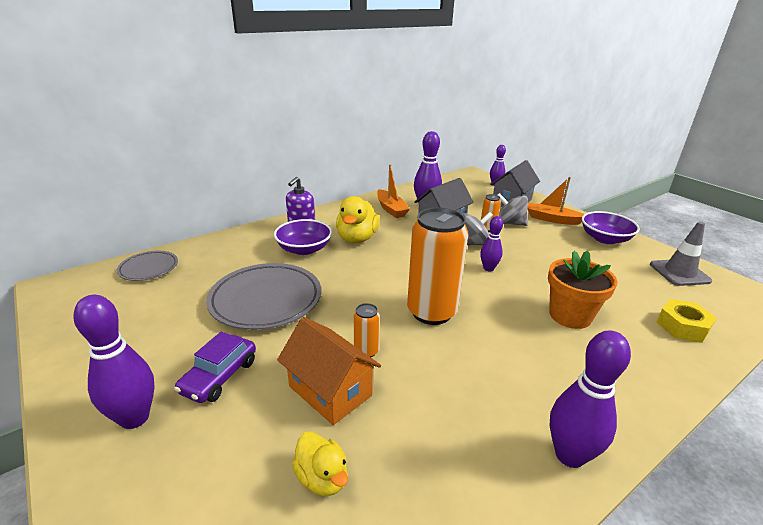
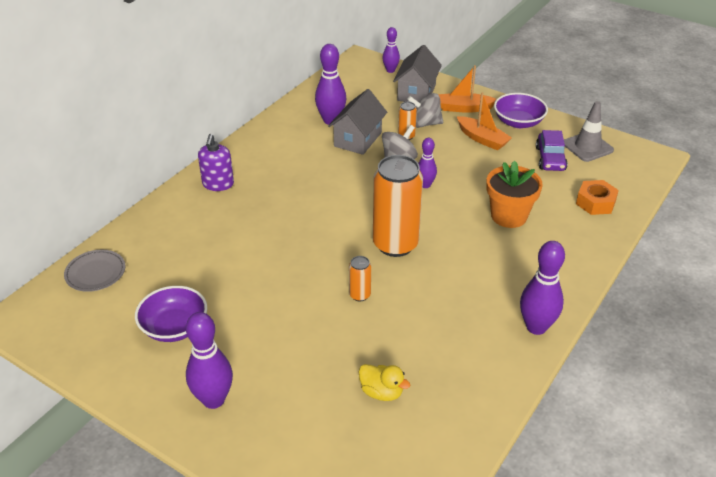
camera: 20 degrees left, 10 degrees up
purple car [174,332,256,403] -> purple car moved to [536,130,568,171]
grey plate [206,263,321,330] -> none
purple bowl [274,219,332,255] -> purple bowl moved to [135,286,207,342]
orange house [277,317,381,425] -> none
yellow duck [336,196,380,243] -> none
orange boat [377,164,410,218] -> orange boat moved to [457,92,512,150]
yellow nut [656,299,716,343] -> orange nut [576,180,619,215]

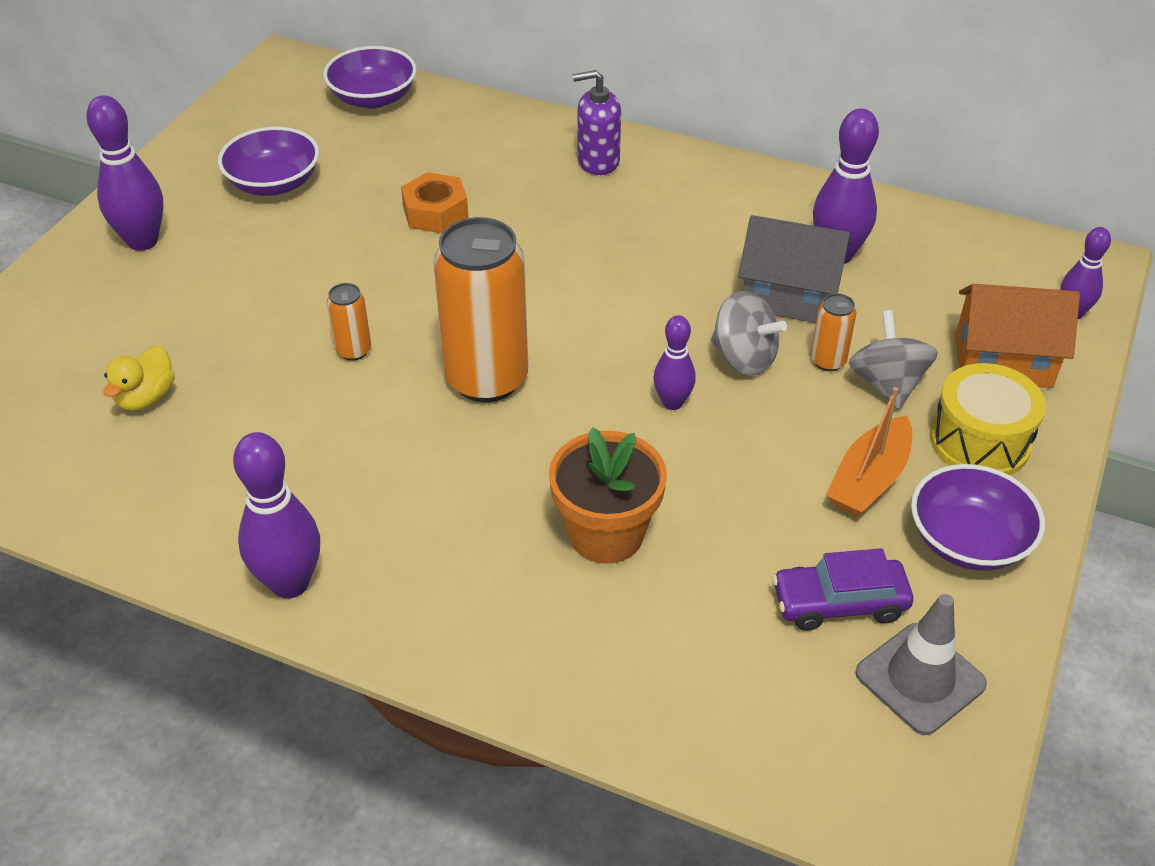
camera: 80 degrees right, 5 degrees up
grey plate [64,250,125,292] -> purple bowl [323,46,417,109]
grey house [393,45,442,102] -> orange house [955,284,1080,388]
orange boat [438,65,496,113] -> yellow drum [930,363,1046,475]
orange nut [576,180,619,215] -> orange nut moved to [401,172,469,233]

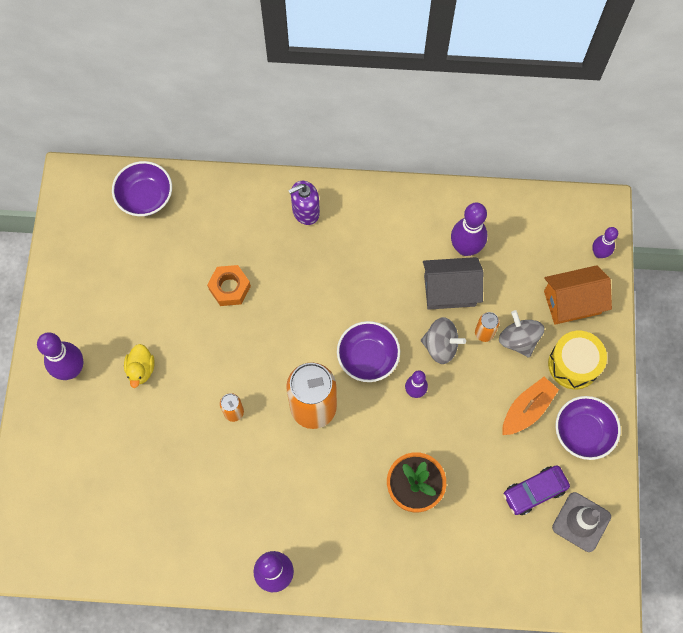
camera: 20 degrees left, 25 degrees up
yellow duck [103,346,175,411] -> yellow duck moved to [124,344,155,388]
purple bowl [218,127,319,196] -> purple bowl moved to [337,321,400,382]
orange boat [826,387,912,517] -> orange boat turned 150 degrees counterclockwise [503,377,559,435]

